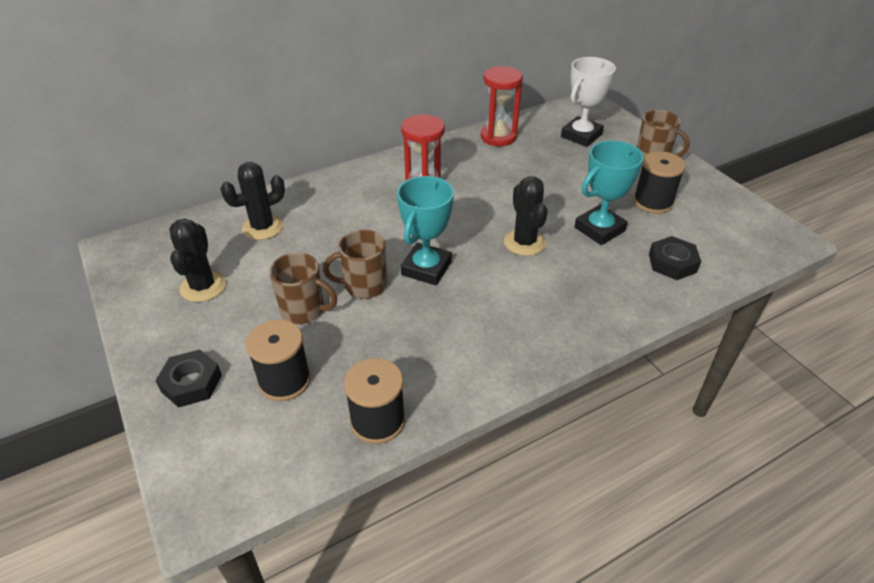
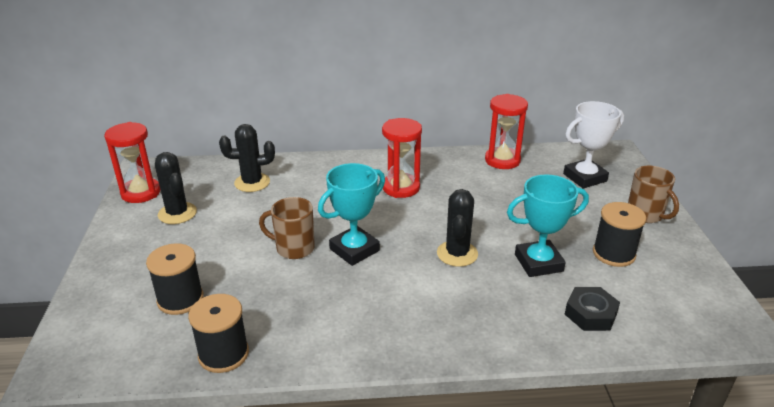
camera: 25 degrees right, 10 degrees down
black nut [155,349,222,408] -> none
black cactus [169,219,226,302] -> black cactus turned 60 degrees counterclockwise [155,152,197,224]
brown mug [269,253,337,324] -> none
none -> red hourglass [104,122,160,203]

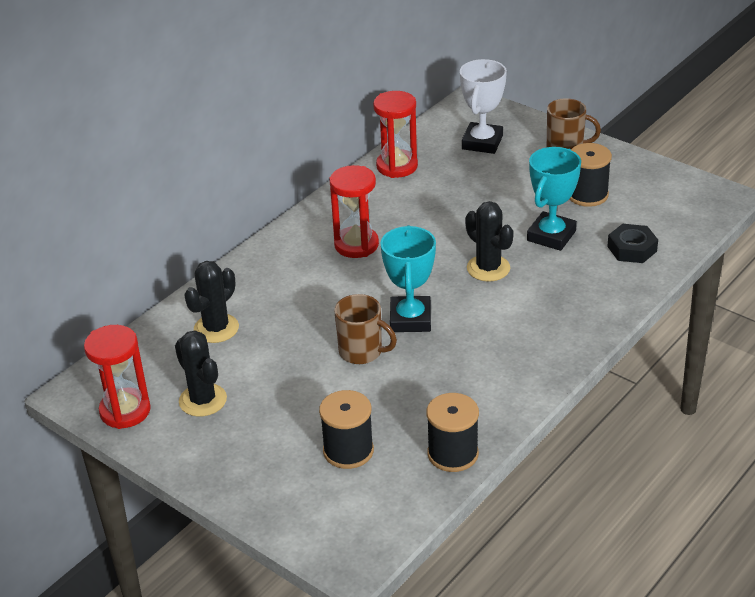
camera: 45 degrees left, 5 degrees up
black cactus [155,152,197,224] -> black cactus turned 45 degrees clockwise [175,330,227,417]
brown mug [259,197,315,259] -> brown mug turned 120 degrees counterclockwise [334,294,397,364]

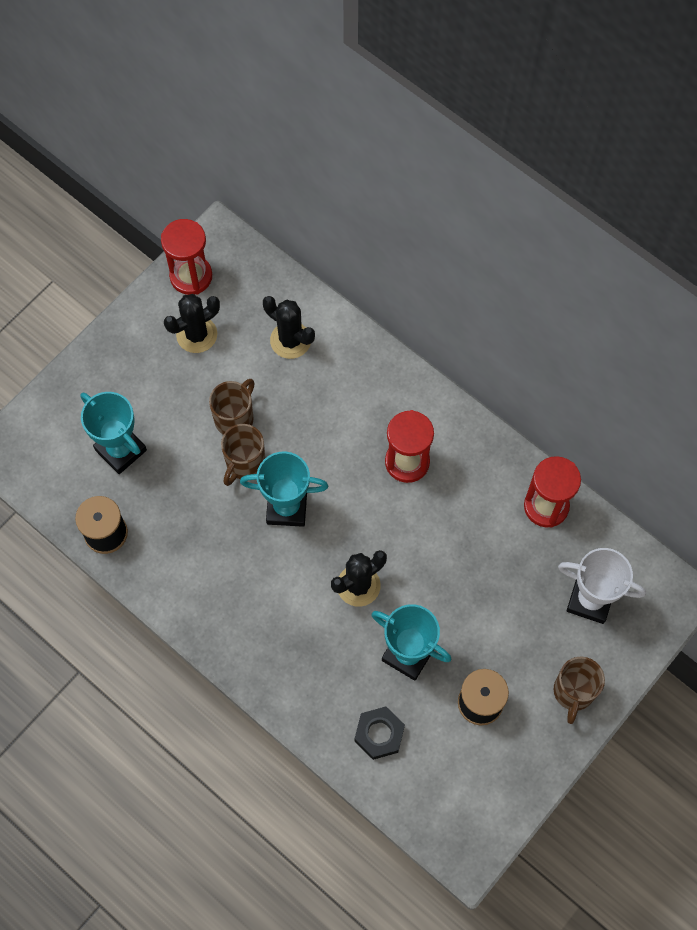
camera: 90 degrees right, 30 degrees up
black spool [319,390,374,469] -> turquoise trophy [80,392,147,474]
none -> brown mug [209,379,254,435]

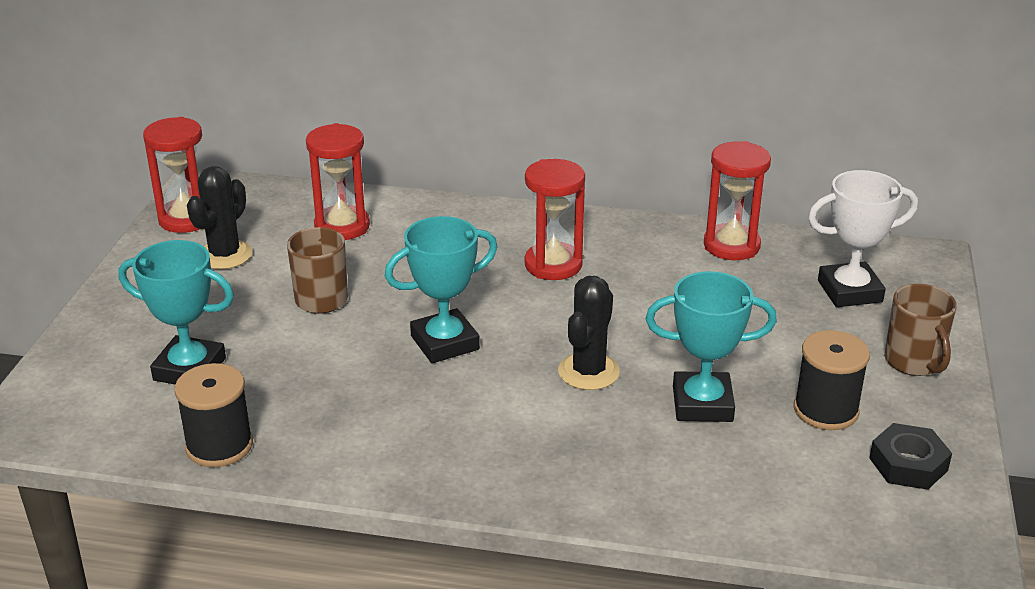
camera: 30 degrees left, 35 degrees down
brown mug [221,424,265,486] -> none
black cactus [263,296,315,359] -> red hourglass [306,123,370,240]
black nut [354,707,405,760] -> black nut moved to [869,423,952,490]

